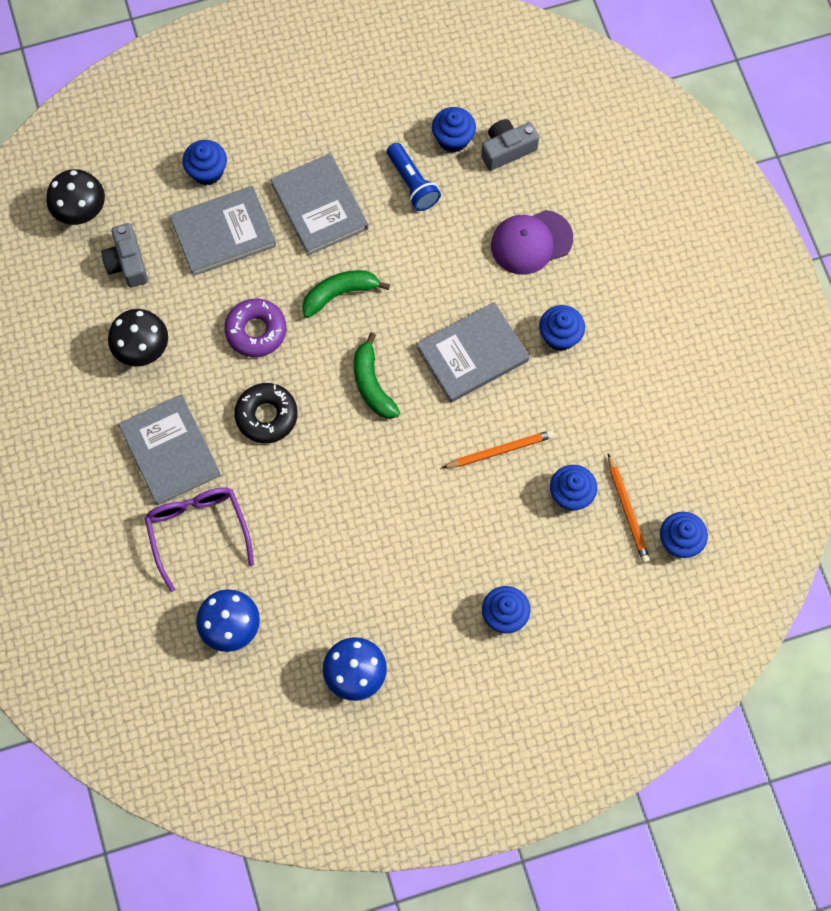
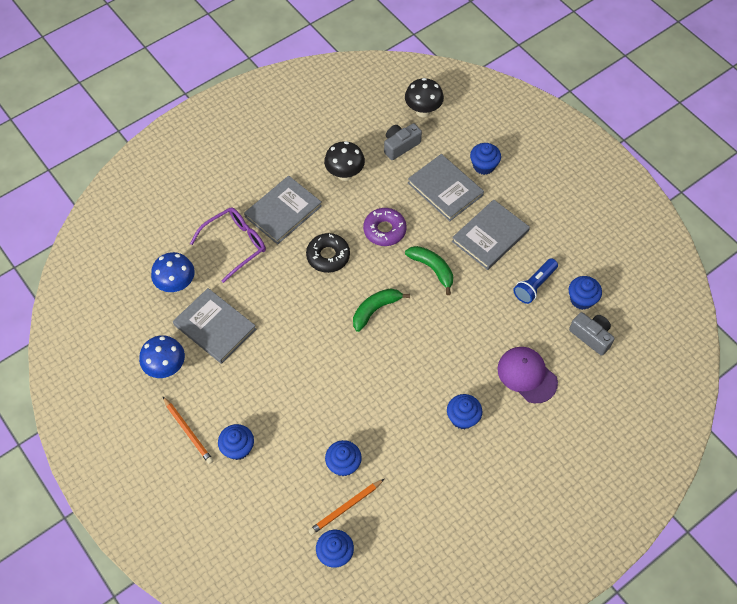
camera: 70 degrees right, 10 degrees down
grey book [416,302,529,403] -> grey book moved to [173,288,256,364]
orange pencil [442,430,554,468] -> orange pencil moved to [162,396,214,464]

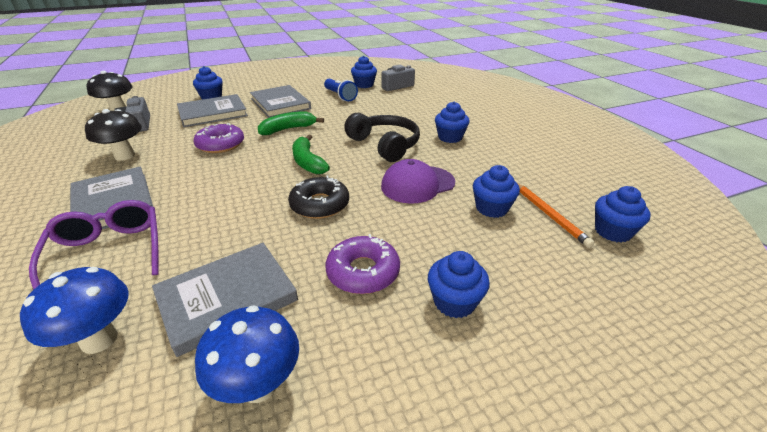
camera: 75 degrees left, 25 degrees down
orange pencil [162,396,214,464] -> none
black donut [306,233,350,273] -> black donut moved to [288,176,349,219]
purple cap [497,347,558,403] -> purple cap moved to [381,159,455,204]
none -> purple donut [326,234,400,294]
none -> black headphones [344,113,420,162]

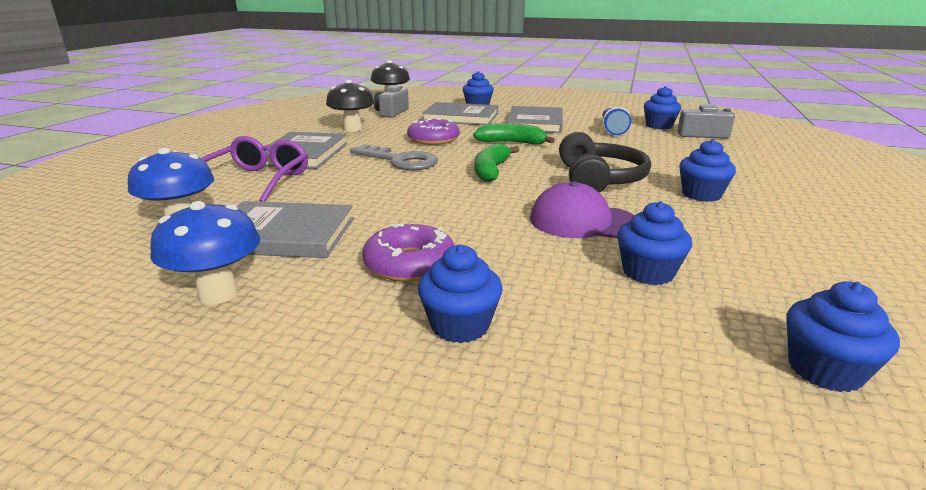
camera: 40 degrees right, 10 degrees down
black donut [288,176,349,219] -> none
orange pencil [517,183,595,248] -> none
none -> grey key [350,144,438,170]

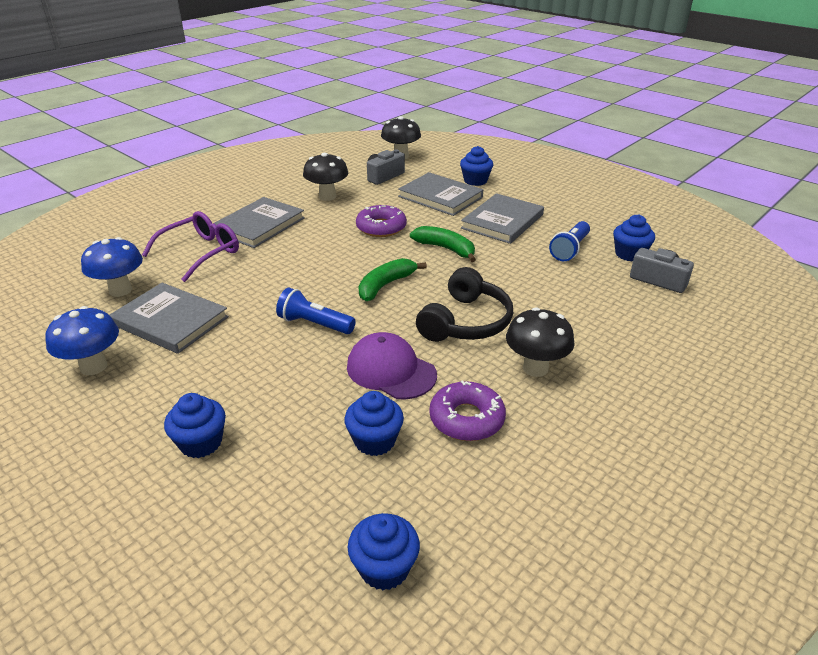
camera: 25 degrees right, 10 degrees up
grey key [350,144,438,170] -> none
purple donut [362,224,455,282] -> purple donut moved to [429,380,506,441]
blue cupcake [679,139,736,202] -> black mushroom [506,307,575,377]
none -> blue flashlight [276,288,356,334]

